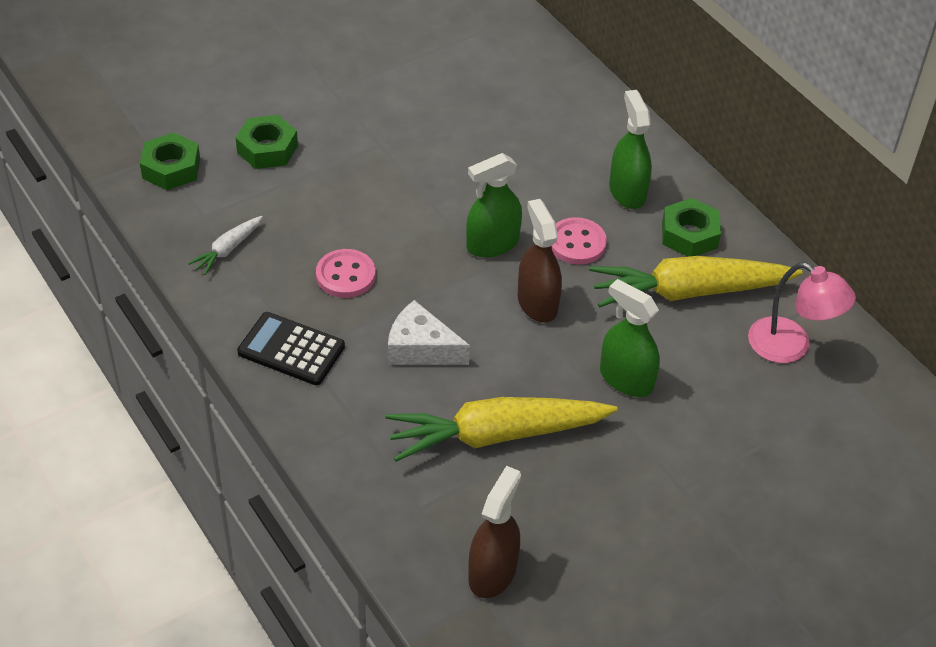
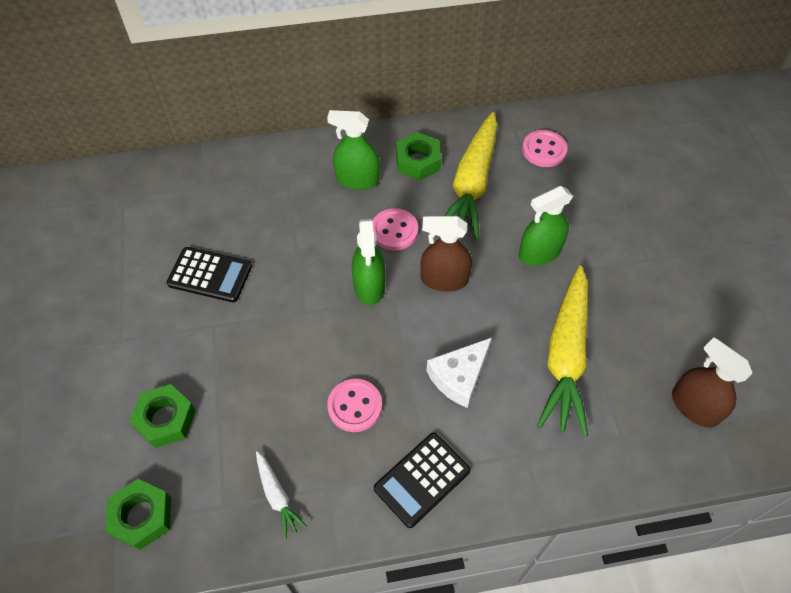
camera: 65 degrees left, 10 degrees up
pink lamp [748,263,856,363] -> pink button [522,130,567,167]
none -> black calculator [167,247,252,302]

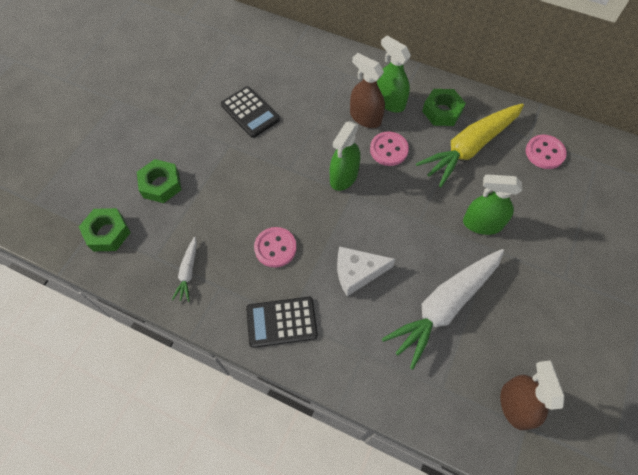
camera: 35 degrees right, 5 degrees up
brown spray bottle [420,216,472,291] -> brown spray bottle moved to [350,53,385,128]
yellow carrot [537,266,588,436] -> white carrot [382,249,504,370]

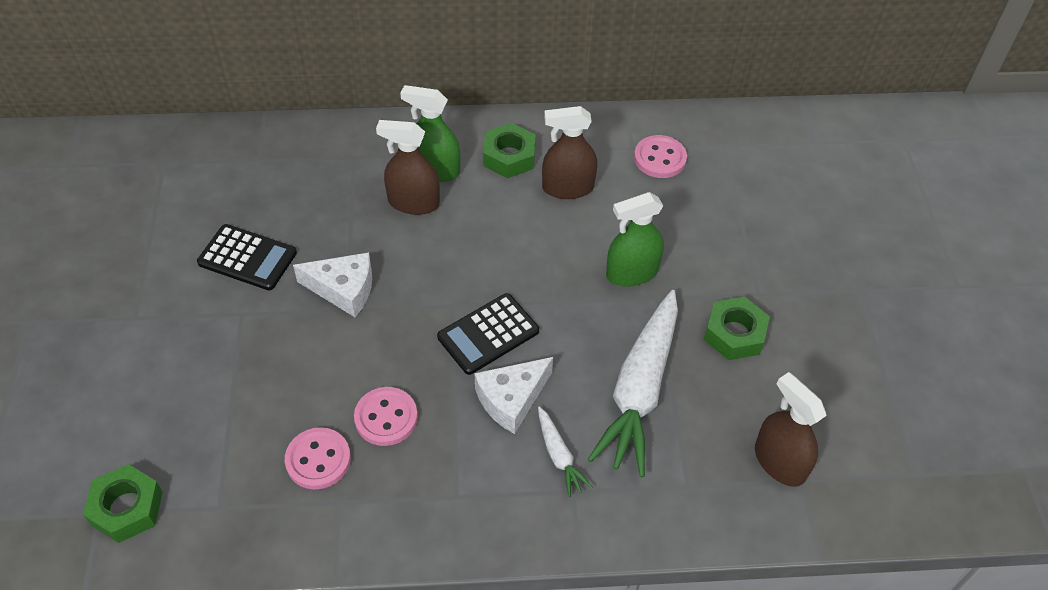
camera: 30 degrees left, 10 degrees down
green nut [137,159,181,203] -> green nut moved to [704,297,770,360]
white carrot [172,237,197,302] -> white carrot moved to [538,406,593,497]
black calculator [246,297,318,348] -> black calculator moved to [437,293,539,375]
green spray bottle [330,121,361,191] -> none
pink button [370,132,409,166] -> pink button moved to [285,427,351,490]
yellow carrot [416,103,524,187] -> brown spray bottle [542,106,597,199]
none -> white cheese [293,252,372,317]

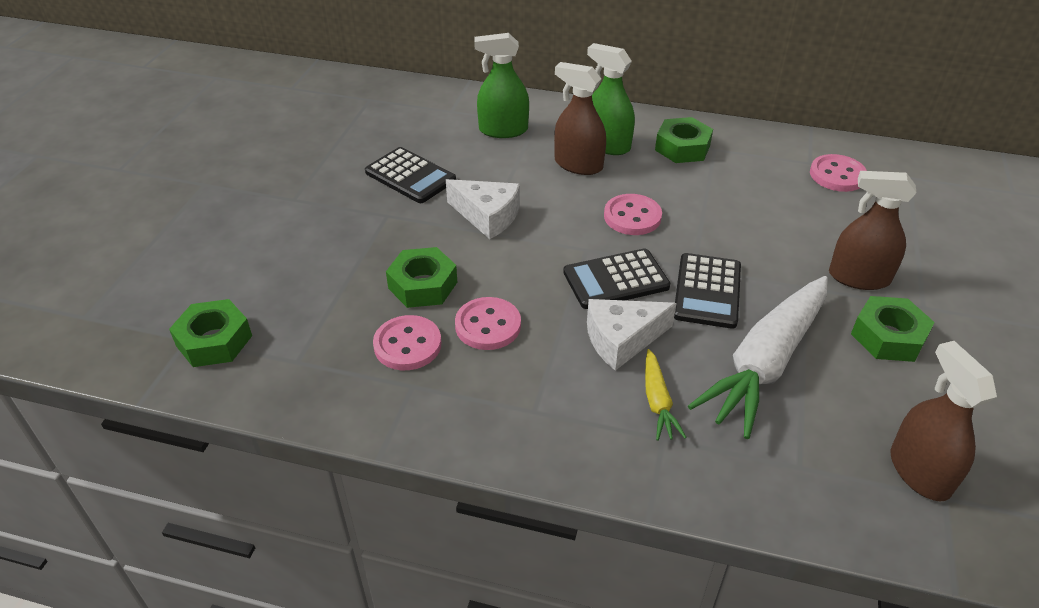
camera: 20 degrees right, 10 degrees down
white carrot [538,406,593,497] -> yellow carrot [645,349,687,441]
brown spray bottle [542,106,597,199] -> brown spray bottle moved to [829,171,917,290]
green spray bottle [606,192,664,287] -> green spray bottle moved to [474,33,529,138]
none -> green nut [386,247,457,308]
none -> pink button [604,194,662,235]
none -> black calculator [674,253,741,329]

